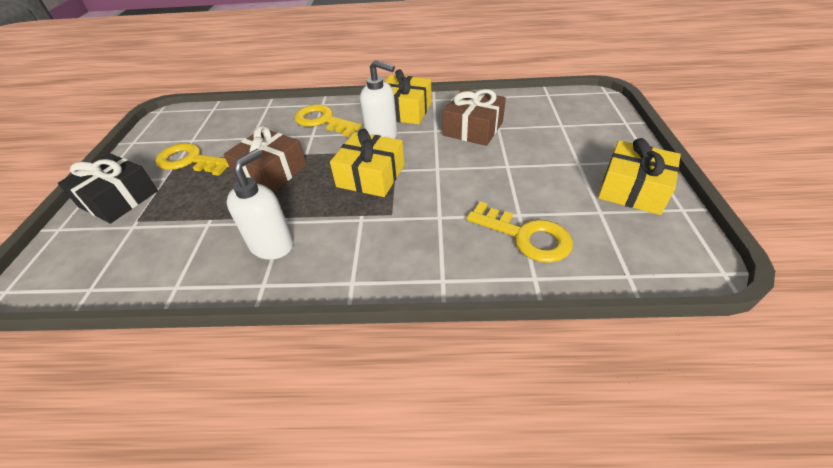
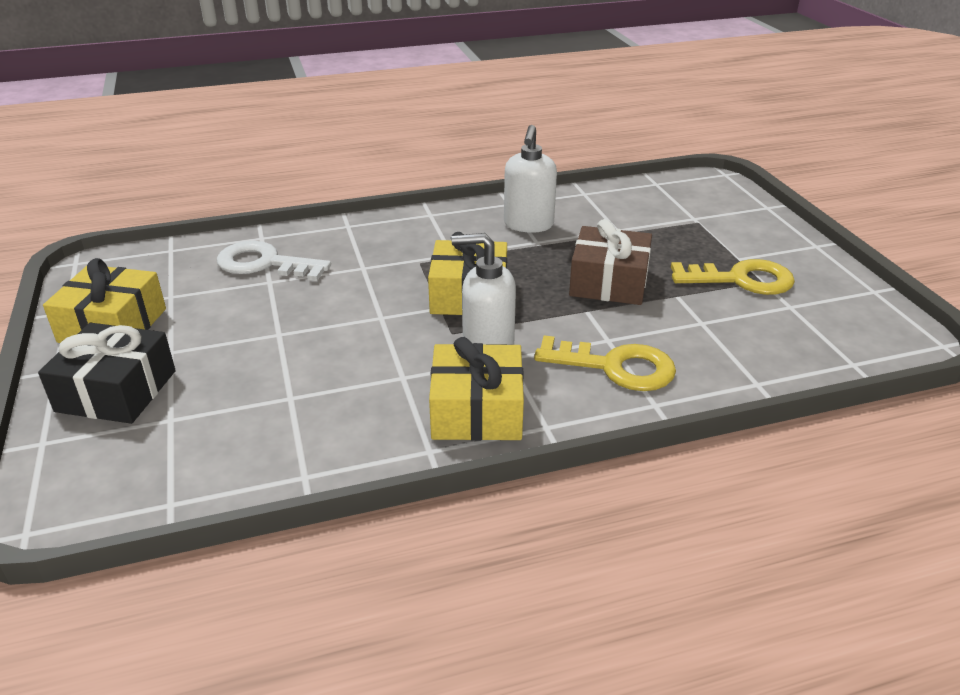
camera: 160 degrees right, 10 degrees down
black gift [58,153,158,224] -> black gift moved to [38,323,176,424]
brown gift [442,89,506,146] -> none
yellow key [466,202,573,263] -> white key [217,241,331,281]

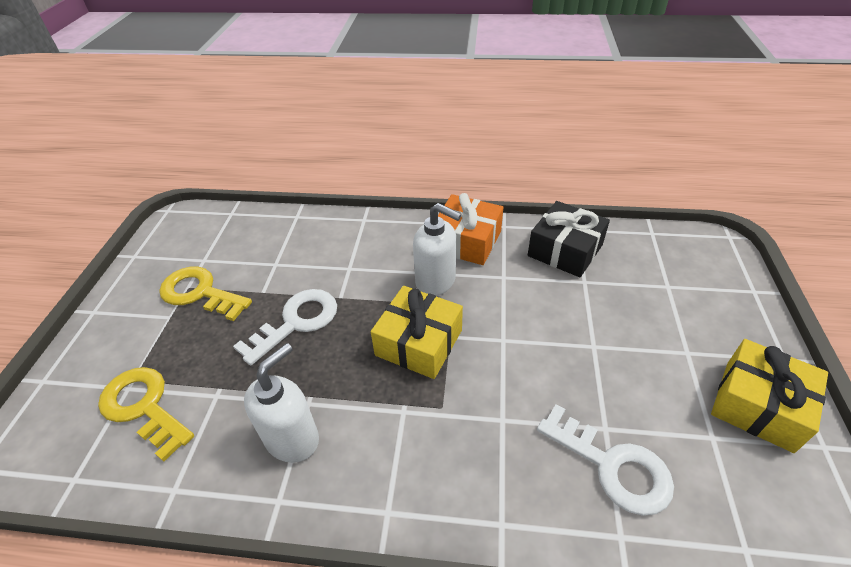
camera: 155 degrees left, 10 degrees up
black gift [38,323,176,424] -> black gift moved to [528,201,610,277]
yellow gift [429,337,524,441] -> orange gift [438,193,503,265]
yellow key [534,335,676,391] -> yellow key moved to [98,367,194,462]
brown gift [569,219,652,305] -> white key [233,289,337,366]

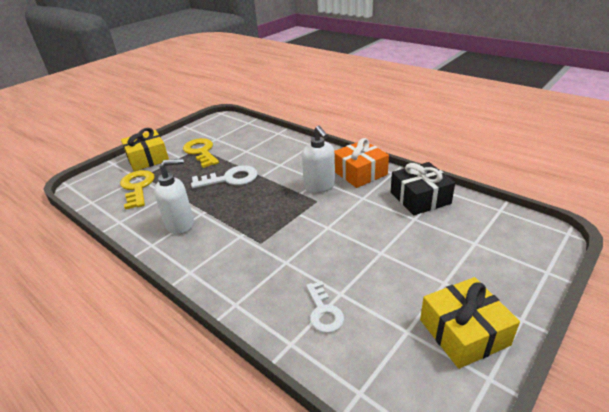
camera: 35 degrees right, 10 degrees down
yellow gift [371,286,463,379] -> yellow gift moved to [121,128,169,171]
white key [537,404,674,516] -> white key [306,281,344,333], size x0.66

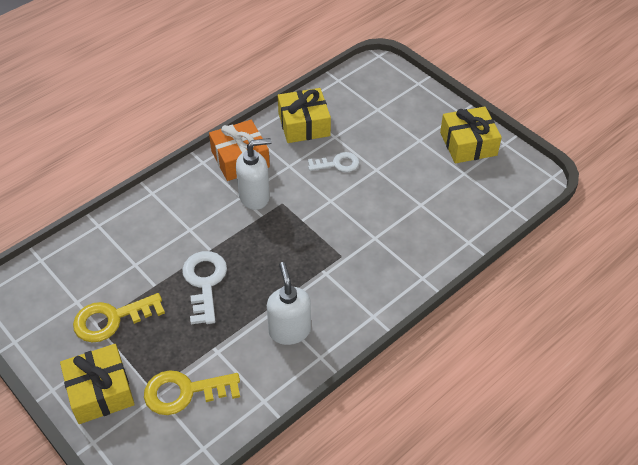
camera: 85 degrees left, 15 degrees up
white key [306,281,344,333] -> white key moved to [308,152,359,172]
black gift [391,162,455,215] -> yellow gift [278,88,331,143]

